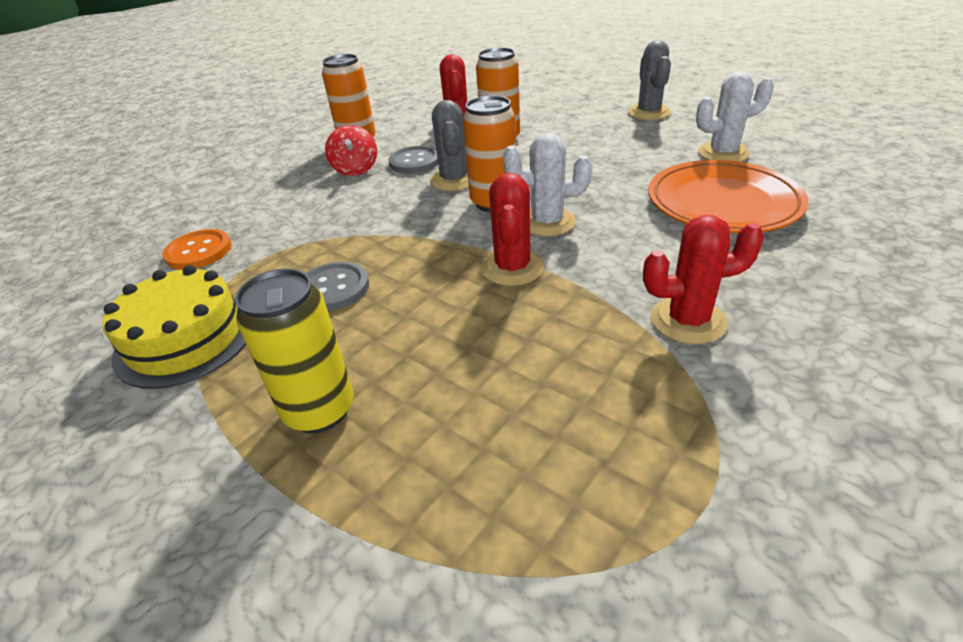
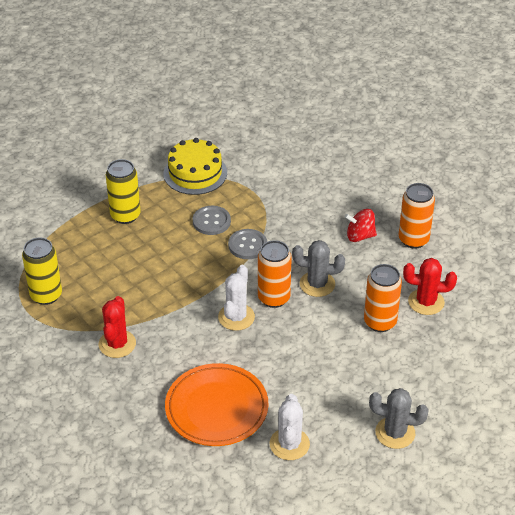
camera: 100 degrees right, 5 degrees up
orange button [163,229,232,270] -> none
grey button [388,146,438,174] -> grey button moved to [228,229,267,259]
red cactus [481,173,544,286] -> none
none -> yellow can [22,238,62,305]

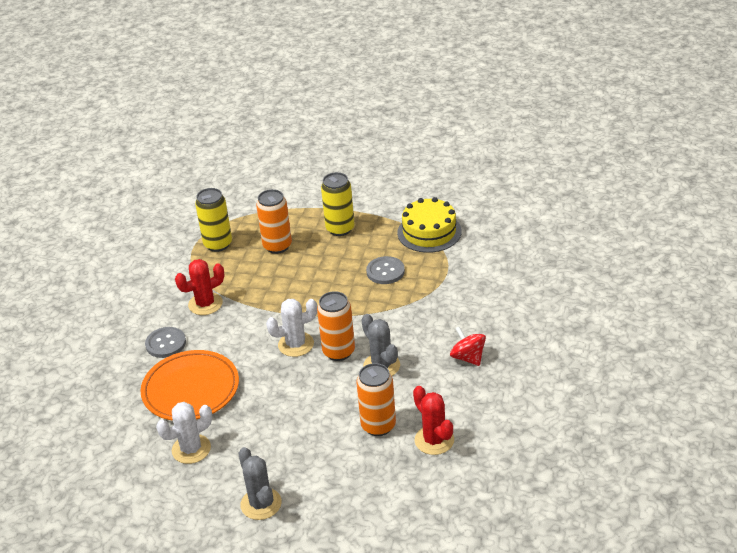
camera: 55 degrees right, 5 degrees down
grey button [228,229,267,259] -> grey button moved to [145,327,186,358]
orange can [399,183,435,249] -> orange can moved to [256,189,292,254]

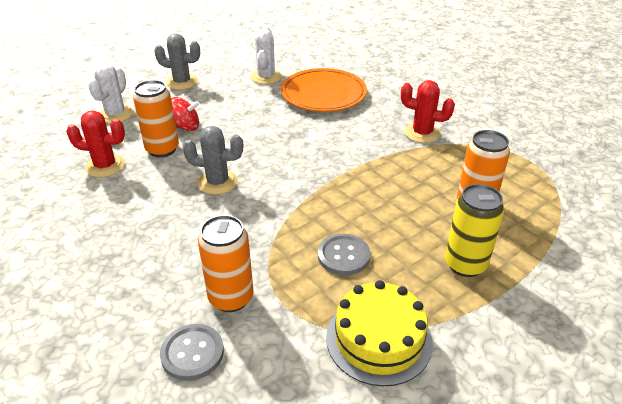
camera: 125 degrees right, 0 degrees up
grey button [145,327,186,358] -> grey button moved to [160,324,224,381]
red cactus [175,259,225,315] -> red cactus turned 75 degrees counterclockwise [401,80,455,143]
yellow can [195,188,232,252] -> none
white cactus [266,299,317,357] -> white cactus moved to [88,63,133,124]
orange can [317,291,355,361] -> orange can moved to [198,215,254,312]
red spinning top [450,326,486,366] -> red spinning top moved to [171,97,200,131]

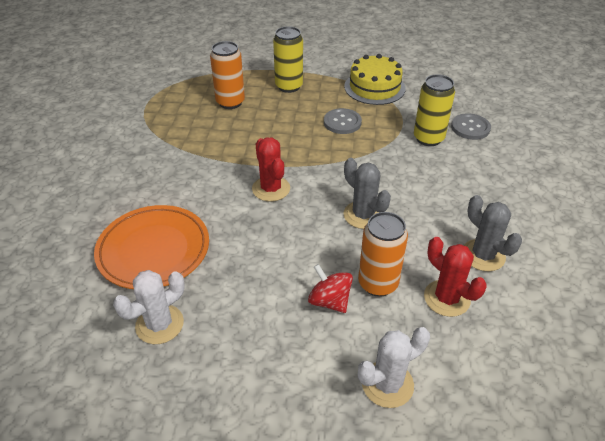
camera: 135 degrees left, 5 degrees up
grey cactus [154,33,200,90] -> grey cactus moved to [464,195,522,271]
orange can [198,215,254,312] -> yellow can [414,74,455,146]
red cactus [401,80,455,143] -> red cactus moved to [252,137,290,201]

